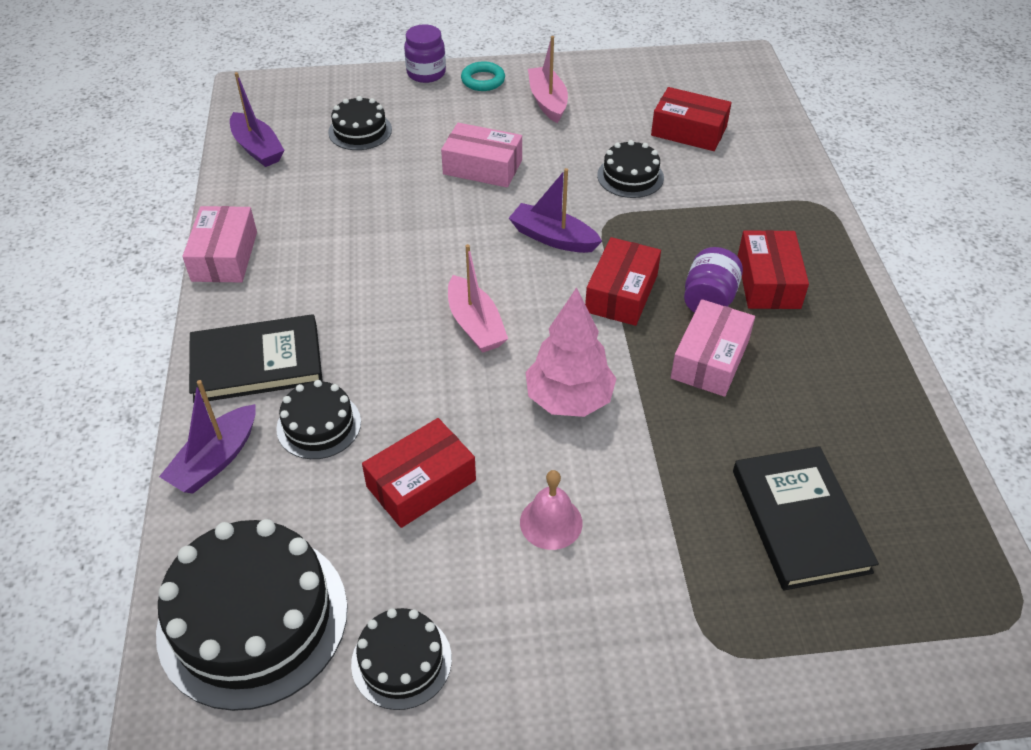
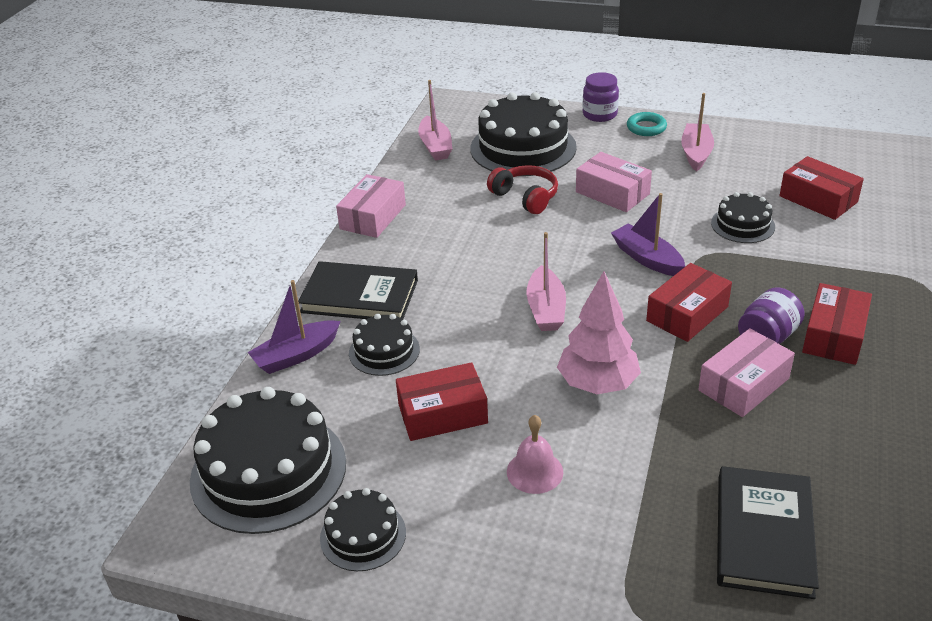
camera: 25 degrees right, 10 degrees down
purple boat [230,72,284,167] -> pink boat [418,80,452,161]
black cake [328,96,392,150] -> black cake [470,92,577,176], size x1.93
none -> red headphones [487,165,558,214]

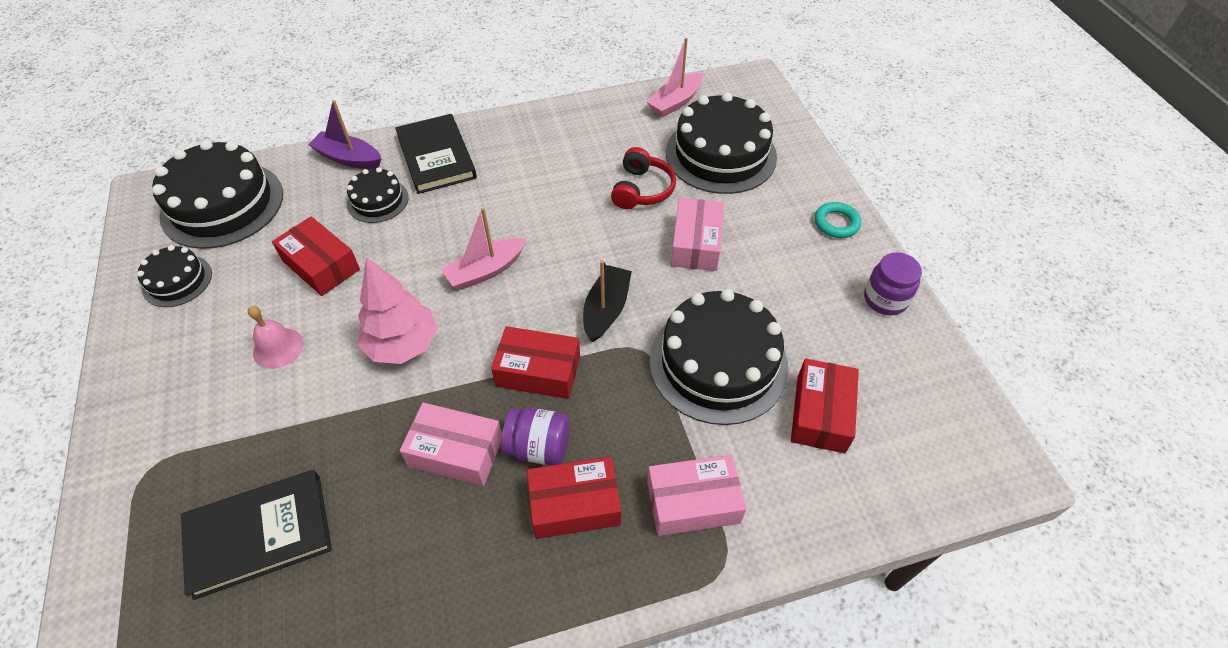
camera: 55 degrees right, 15 degrees up
pink box [336,174,406,238] -> pink box moved to [647,455,747,536]
purple jar [582,72,619,122] -> purple jar moved to [864,252,922,315]
purple boat [611,193,685,276] -> black boat [583,260,632,342]
pink boat [681,93,714,172] -> none
black cake [711,192,775,243] -> black cake [650,289,789,425], size x1.93

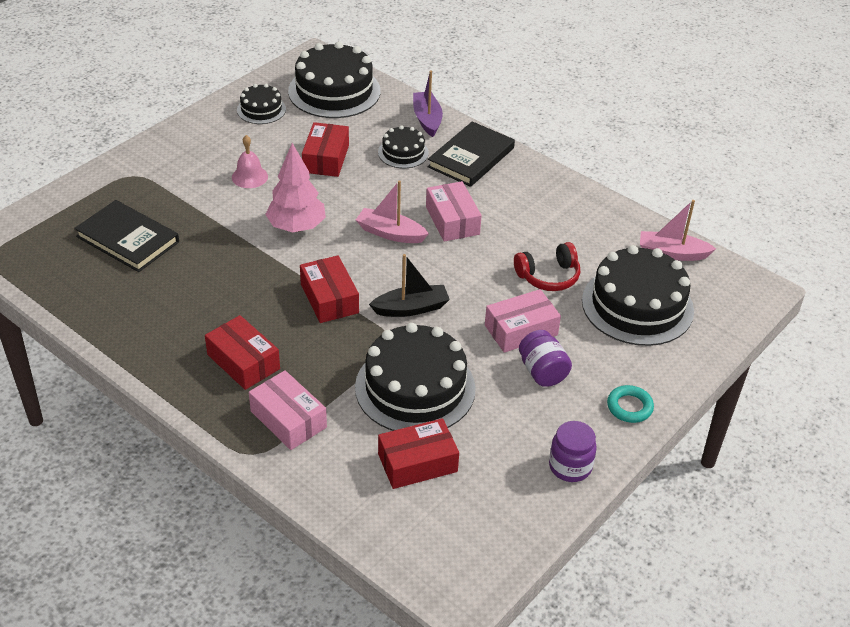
camera: 55 degrees right, 10 degrees down
pink box [400,403,502,486] -> pink box moved to [426,181,482,242]
purple jar [501,408,570,465] -> purple jar moved to [519,330,572,387]

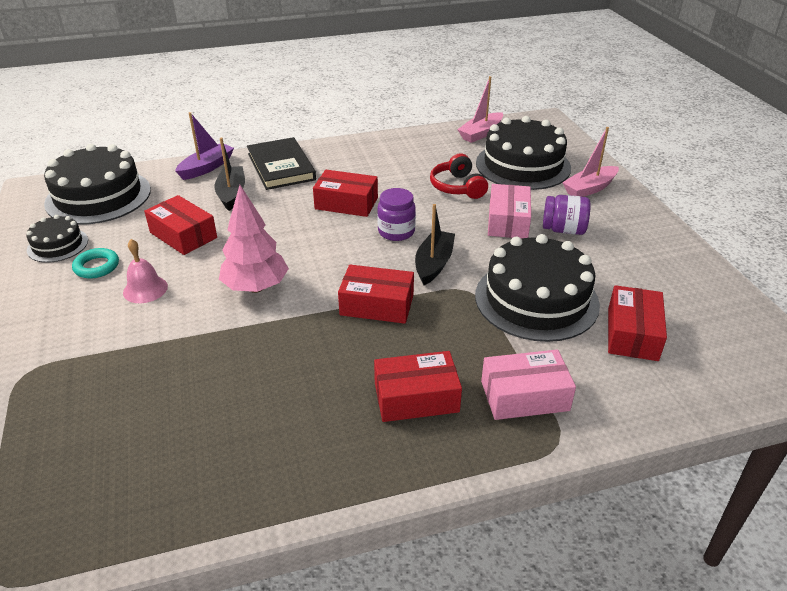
camera: 55 degrees left, 5 degrees down
black book [74,200,179,272] -> none
pink boat [356,180,429,243] -> pink boat moved to [562,127,619,197]
black cake [378,125,429,168] -> black boat [215,137,245,211]
purple boat [413,70,443,137] -> purple boat turned 105 degrees clockwise [175,112,234,180]
pink box [426,181,482,242] -> red box [313,170,378,217]
red headphones [514,242,580,291] -> red headphones turned 150 degrees clockwise [430,153,488,199]
purple jar [549,421,597,482] -> purple jar moved to [377,188,416,241]
turquoise ring [607,385,654,423] -> turquoise ring moved to [72,248,119,278]

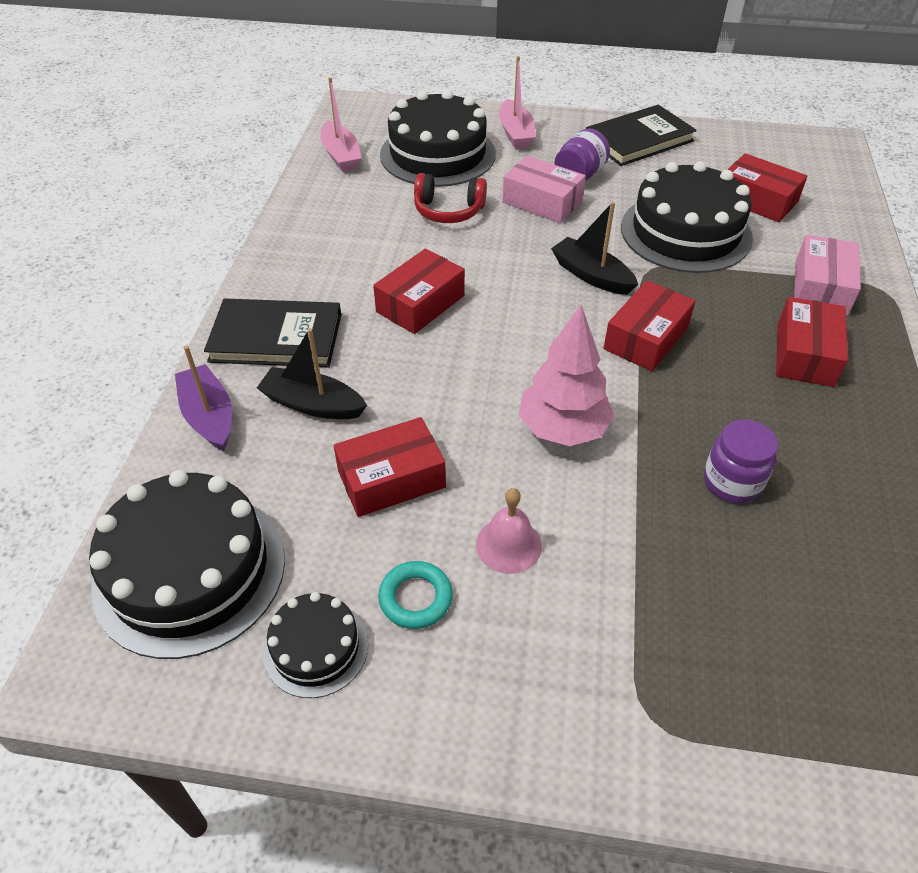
camera: 65 degrees left, 10 degrees up
purple jar [377,188,416,241] -> purple jar moved to [704,419,778,503]
none -> black book [586,105,697,166]

